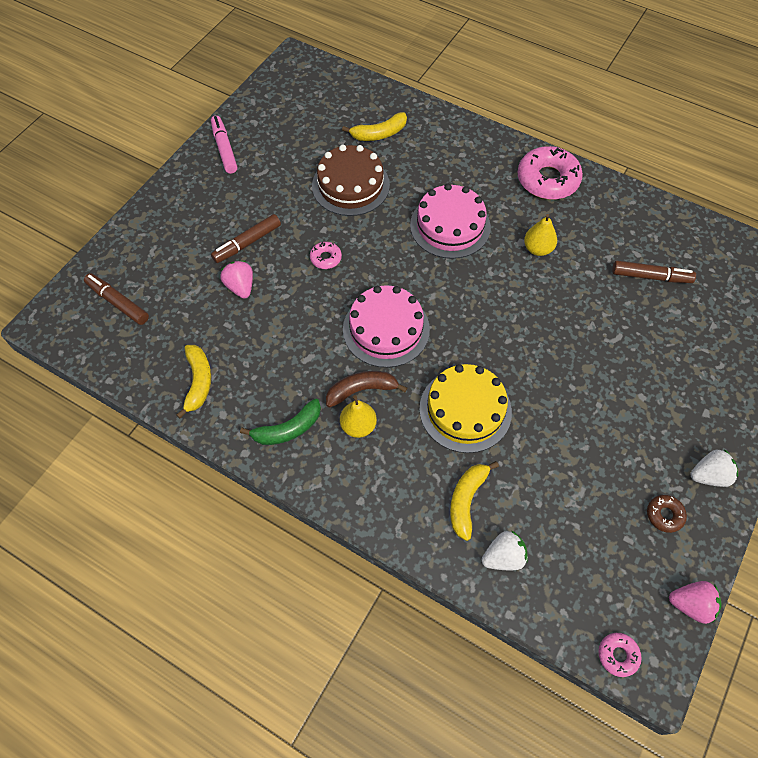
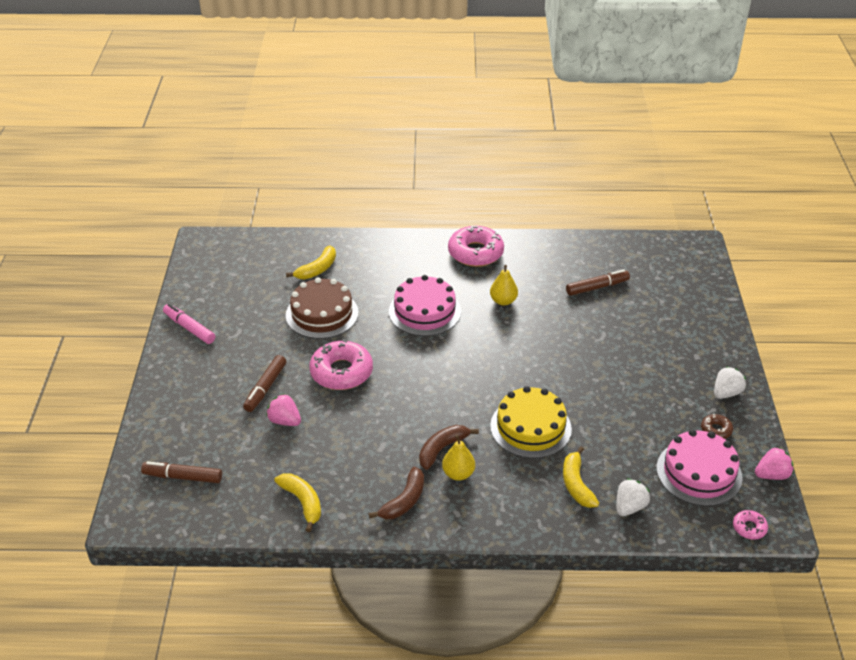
camera: 30 degrees left, 20 degrees down
green banana [240,398,321,445] -> brown banana [369,467,424,519]
pink donut [310,242,342,269] -> pink donut [309,339,373,390], size x2.12
pink cake [343,285,430,368] -> pink cake moved to [657,430,743,506]

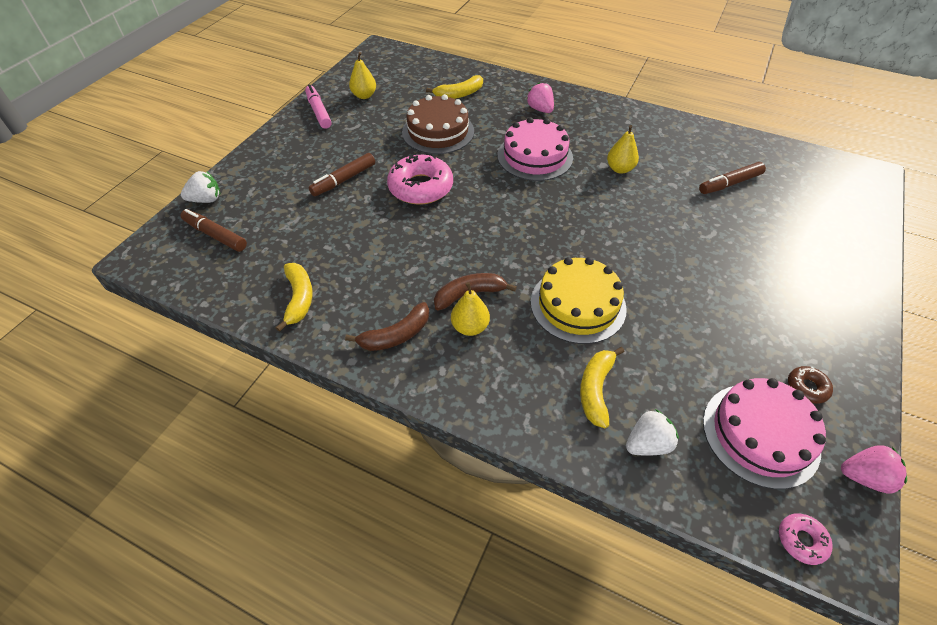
camera: 25 degrees right, 10 degrees up
pink strawberry [266,394,301,426] -> pink strawberry moved to [526,82,554,113]
pink donut [448,226,504,267] -> none
brown marker [566,269,630,296] -> brown marker turned 150 degrees clockwise [699,162,766,194]
white strawberry [714,366,746,399] -> white strawberry moved to [181,171,220,203]
none -> yellow pear [349,52,376,99]

